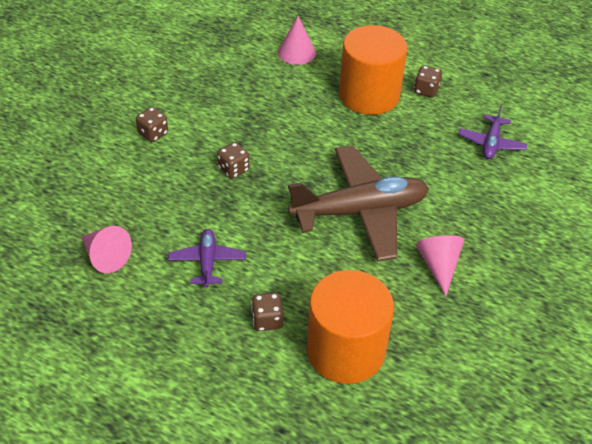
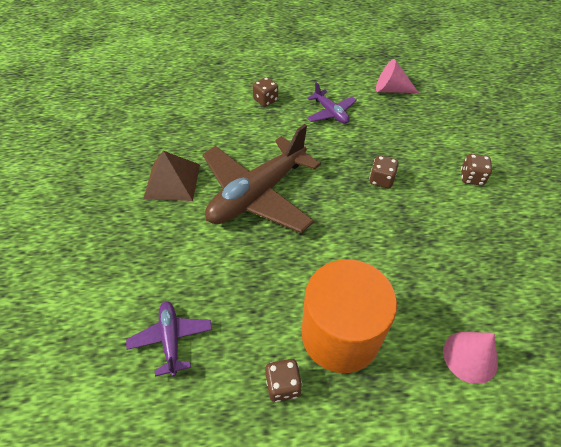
camera: 150 degrees right, 5 degrees up
orange cylinder [307,270,394,384] -> none
pink cone [416,235,464,296] -> brown pyramid [143,151,200,201]

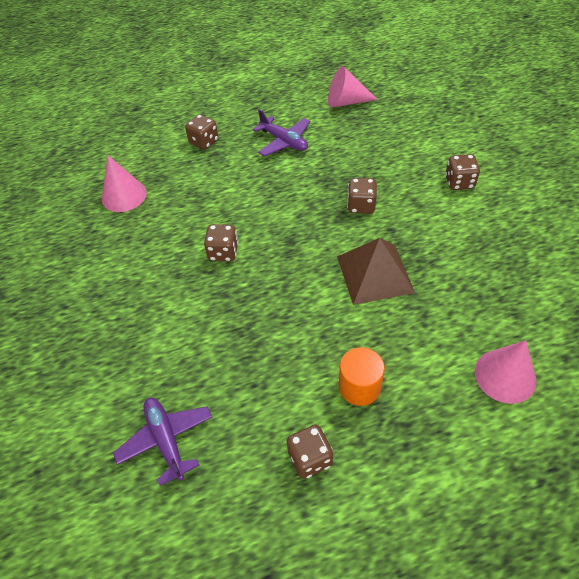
camera: 10 degrees left, 0 degrees up
brown pyramid [143,151,200,201] -> brown pyramid moved to [337,238,415,305]
brown plane [203,124,321,233] -> brown dice [204,224,239,262]
orange cylinder [302,259,397,373] -> orange cylinder [339,347,385,406], size x0.46
none -> pink cone [102,155,147,212]

